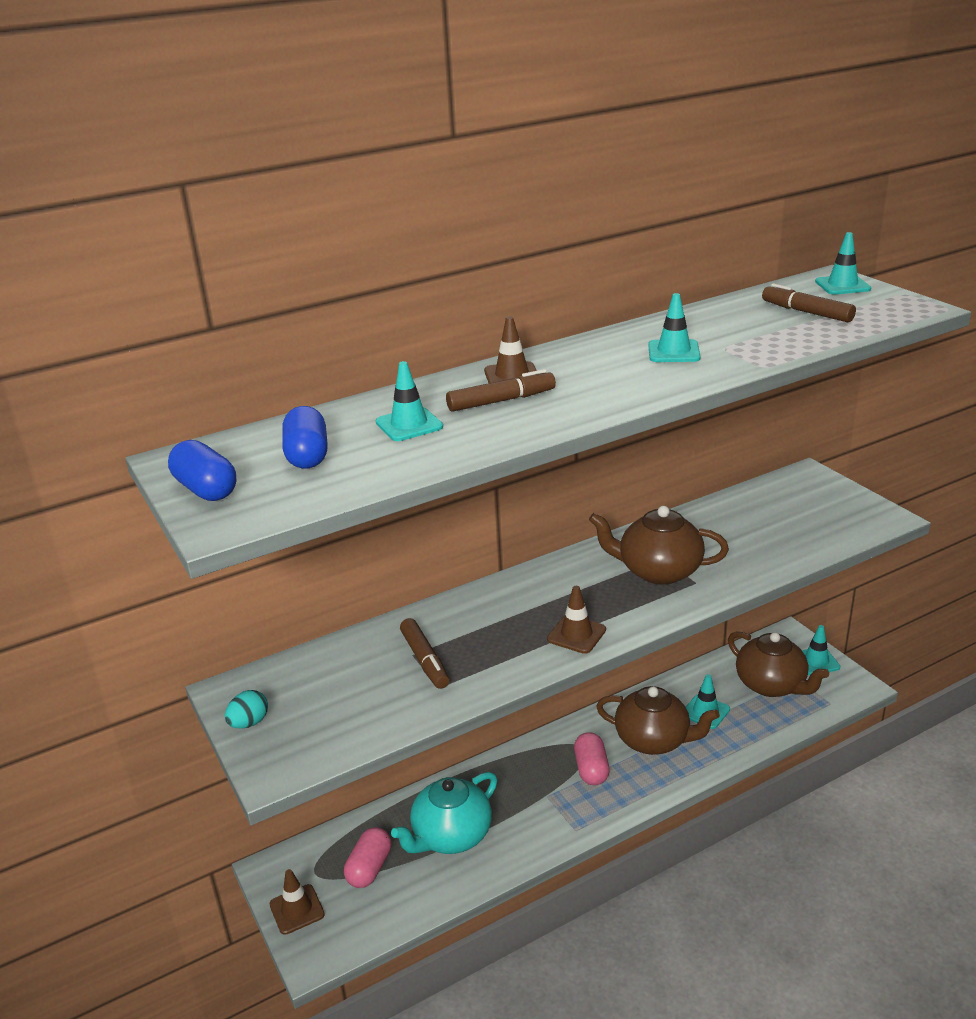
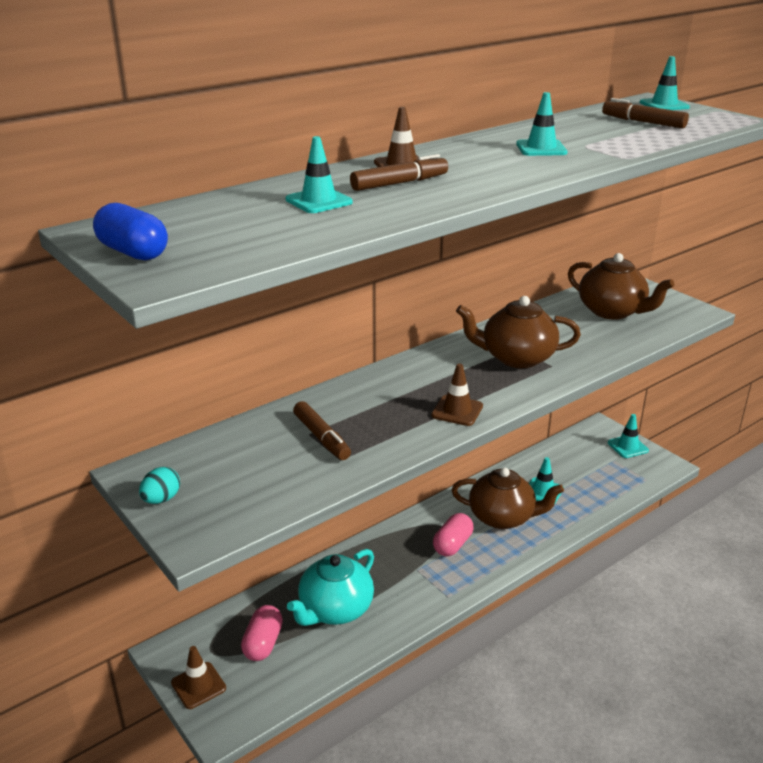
camera: 10 degrees left, 0 degrees up
blue capsule [282,406,328,469] -> none
pink capsule [574,732,610,785] -> pink capsule turned 45 degrees clockwise [433,513,473,556]
brown teapot [728,631,829,697] -> brown teapot moved to [568,253,674,319]

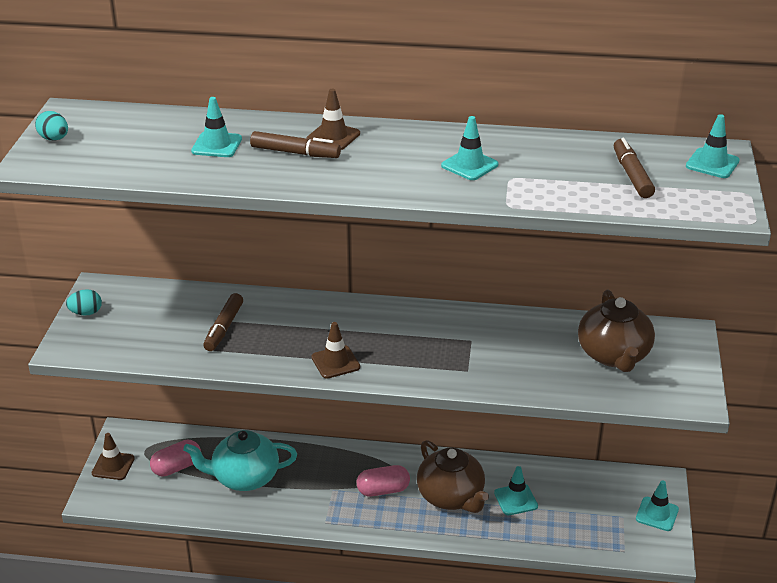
camera: 45 degrees right, 5 degrees up
blue capsule [93,203,168,260] -> turquoise egg [35,111,68,141]
brown teapot [456,296,581,368] -> none

